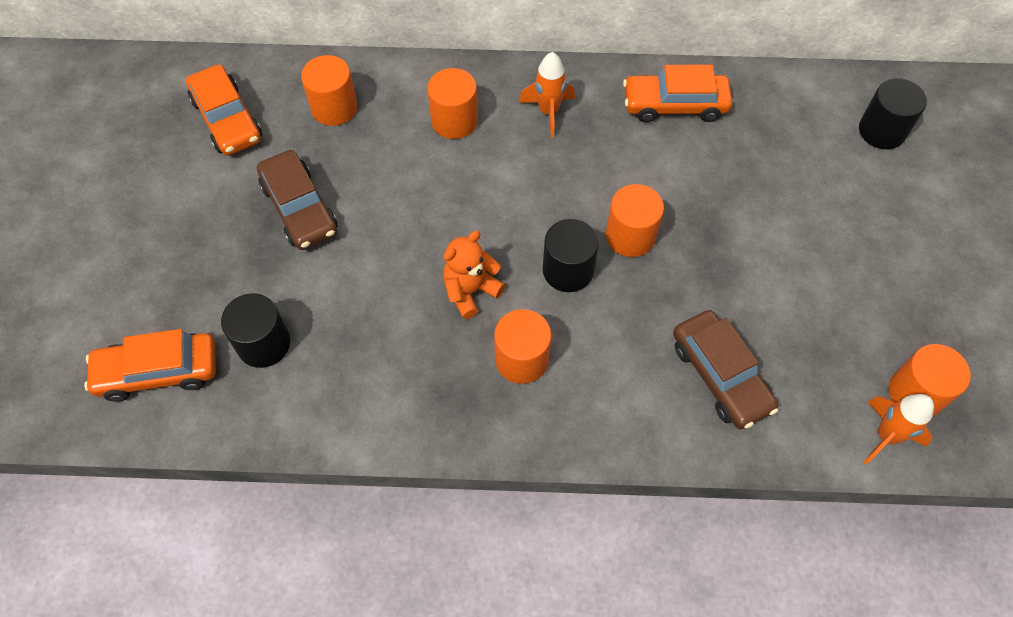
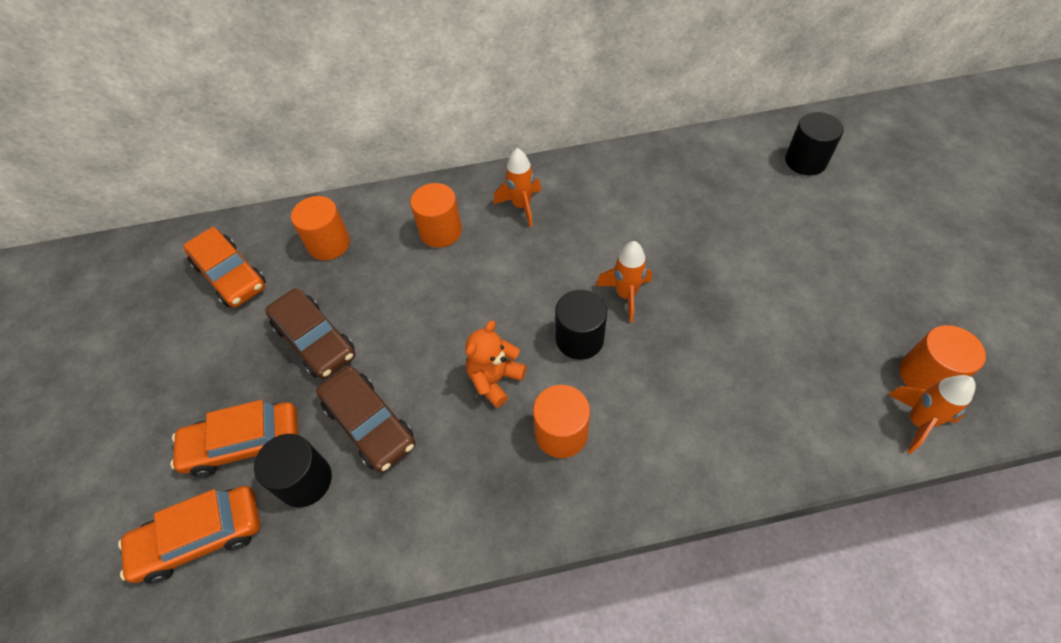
camera: 10 degrees left, 5 degrees down
orange cylinder [606,184,664,257] -> orange rocket [596,241,652,323]
orange car [623,64,732,122] -> orange car moved to [170,400,298,477]
brown car [673,310,778,429] -> brown car moved to [316,366,415,473]

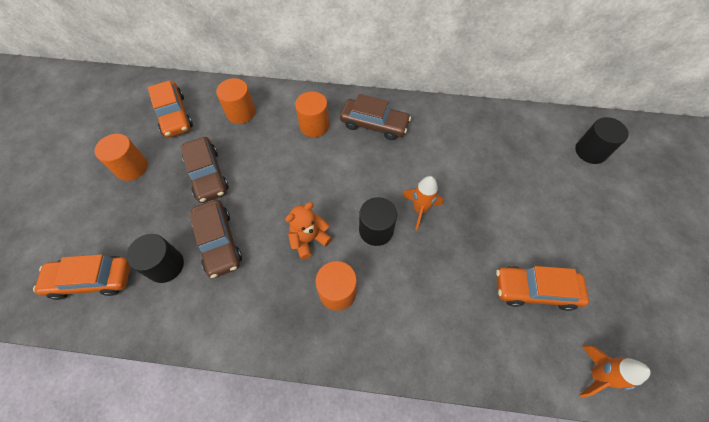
camera: 15 degrees right, 5 degrees up
orange car [170,400,298,477] -> orange car moved to [496,266,589,311]
orange rocket [494,148,541,227] -> brown car [340,94,411,140]
orange cylinder [899,325,986,390] -> orange cylinder moved to [95,134,148,181]

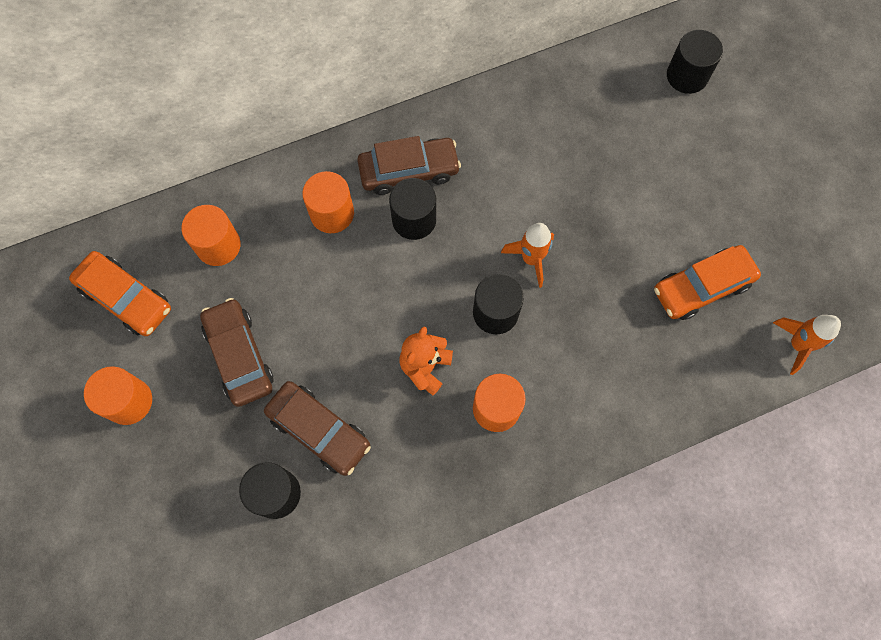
camera: 30 degrees left, 10 degrees up
orange car [33,254,130,300] -> none
brown car [180,137,229,203] -> brown car turned 150 degrees counterclockwise [200,298,274,407]
none -> black cylinder [389,178,436,240]

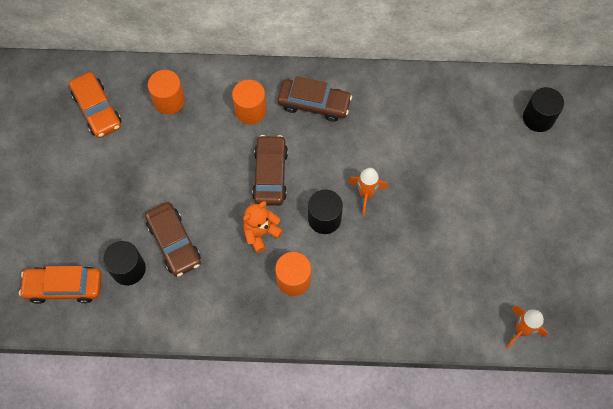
camera: 25 degrees right, 5 degrees down
orange cylinder [84,366,152,425] -> none
brown car [200,298,274,407] -> brown car moved to [252,135,288,206]
black cylinder [389,178,436,240] -> none
orange car [654,245,761,320] -> orange car moved to [19,266,102,304]

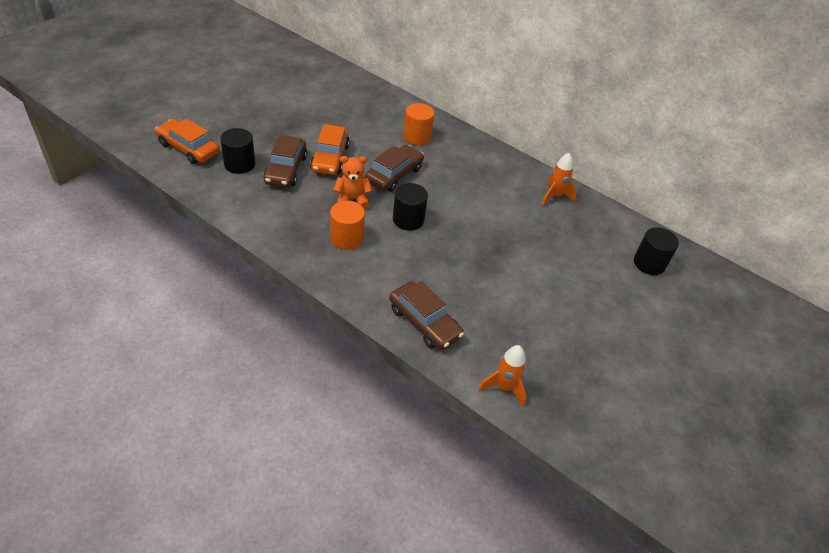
camera: 30 degrees right, 20 degrees down
orange car [69,72,121,138] -> orange car moved to [310,124,350,175]
orange cylinder [148,70,185,115] -> none
brown car [278,76,352,122] -> brown car moved to [389,281,464,350]
orange rocket [348,168,388,216] -> orange rocket moved to [542,153,577,205]

